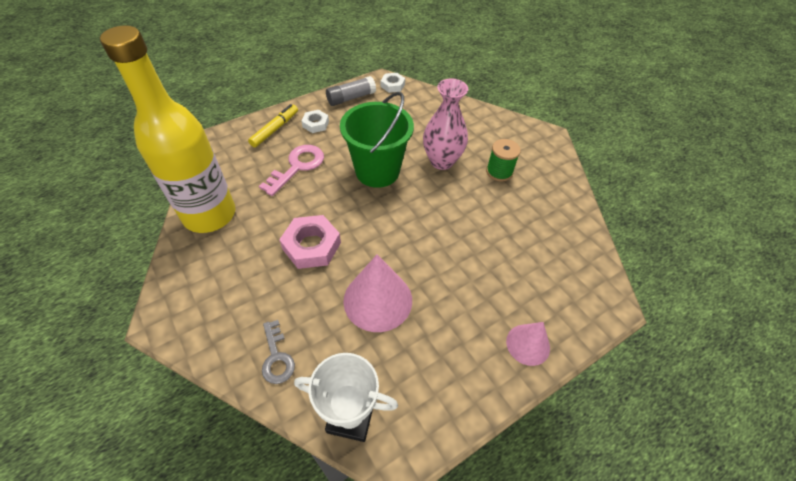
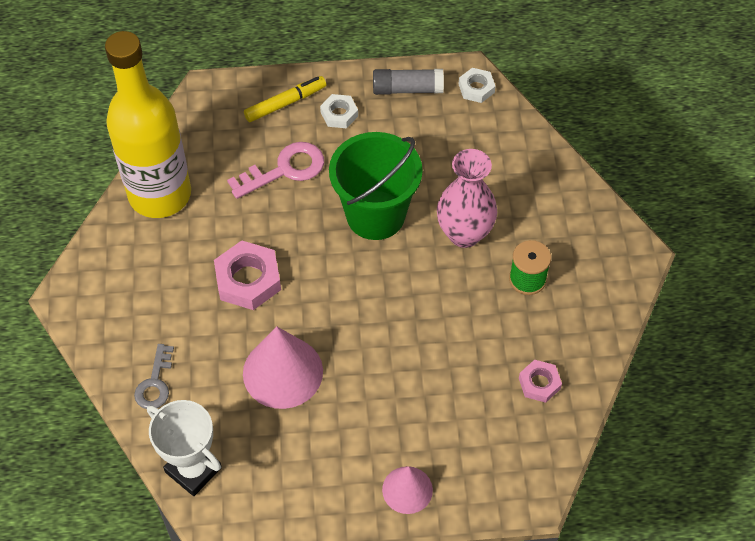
camera: 30 degrees right, 5 degrees up
none -> pink nut [519,360,562,403]

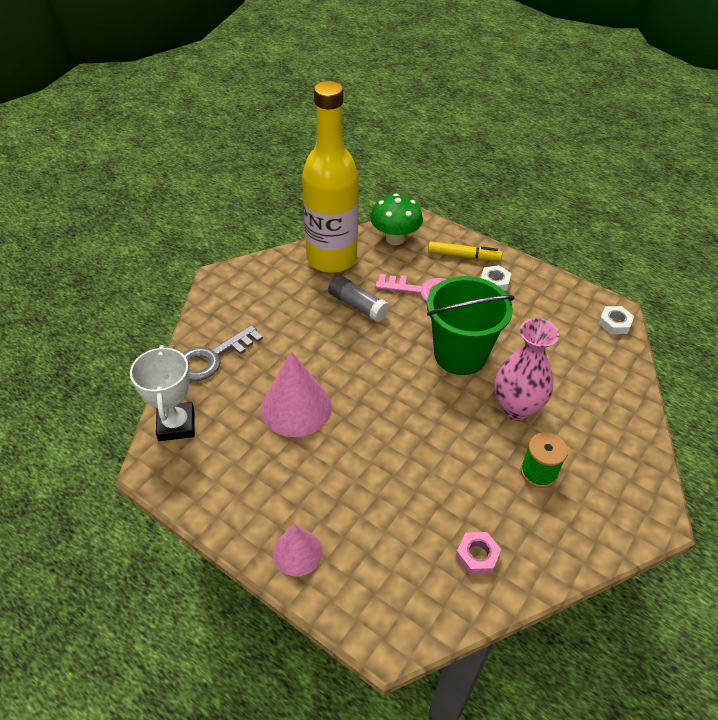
camera: 40 degrees right, 10 degrees down
grey key [134,344,174,409] -> grey key [182,325,263,381], size x1.52
pink nut [214,241,281,310] -> none
grey glue stick [373,69,444,95] -> grey glue stick moved to [328,275,389,322]
none -> green mushroom [370,194,423,245]

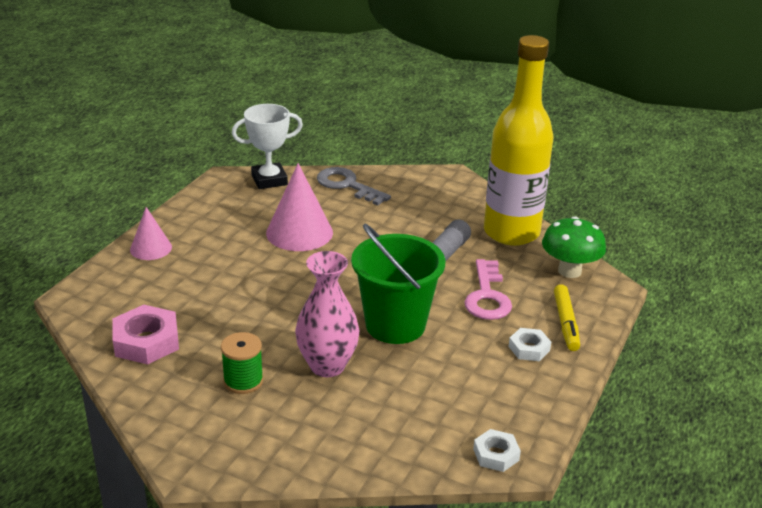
camera: 80 degrees right, 15 degrees down
pink nut [455,532,501,574] -> pink nut [113,305,179,365], size x1.71

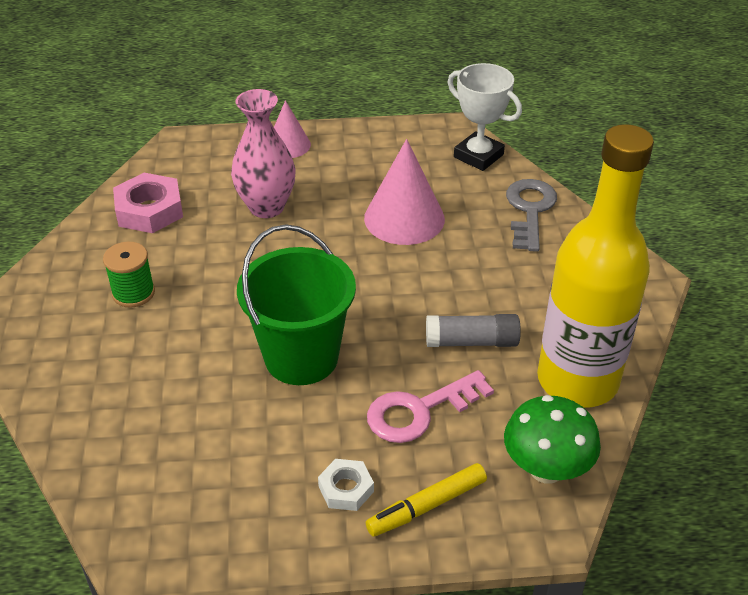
camera: 60 degrees right, 10 degrees up
pink vase [295,251,360,377] -> pink vase moved to [231,89,295,218]
white nut [473,429,521,472] -> none

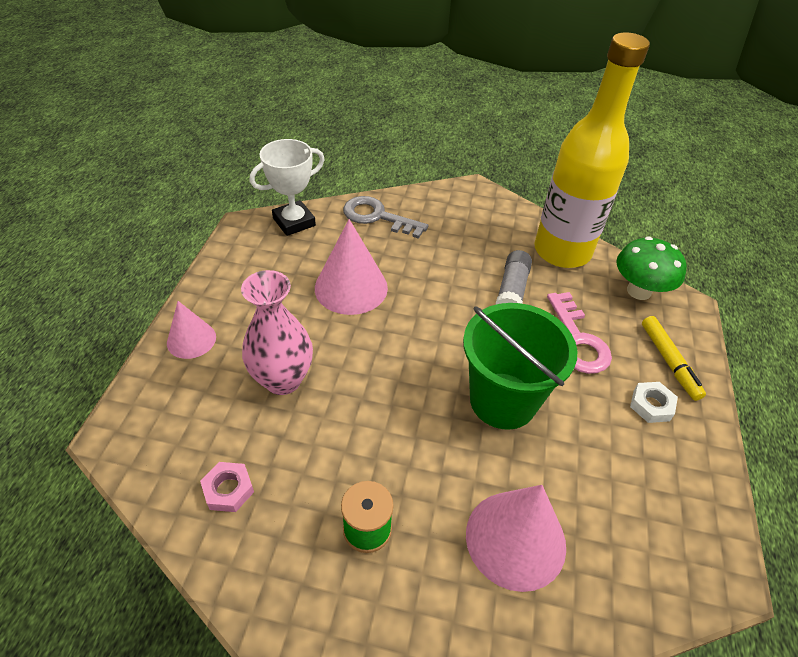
camera: 75 degrees left, 5 degrees up
pink nut [113,173,183,233] -> pink nut [200,462,254,512], size x0.58
none -> pink cone [466,485,566,592]

